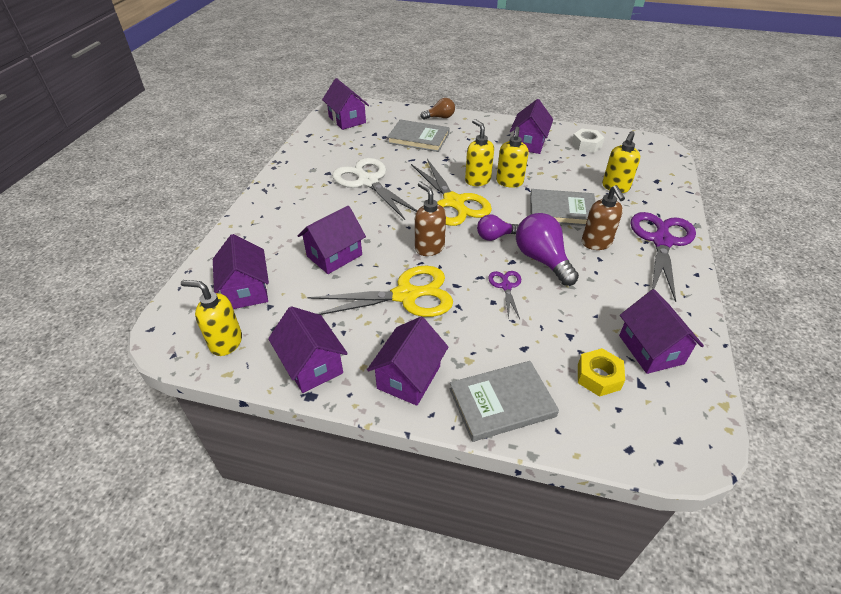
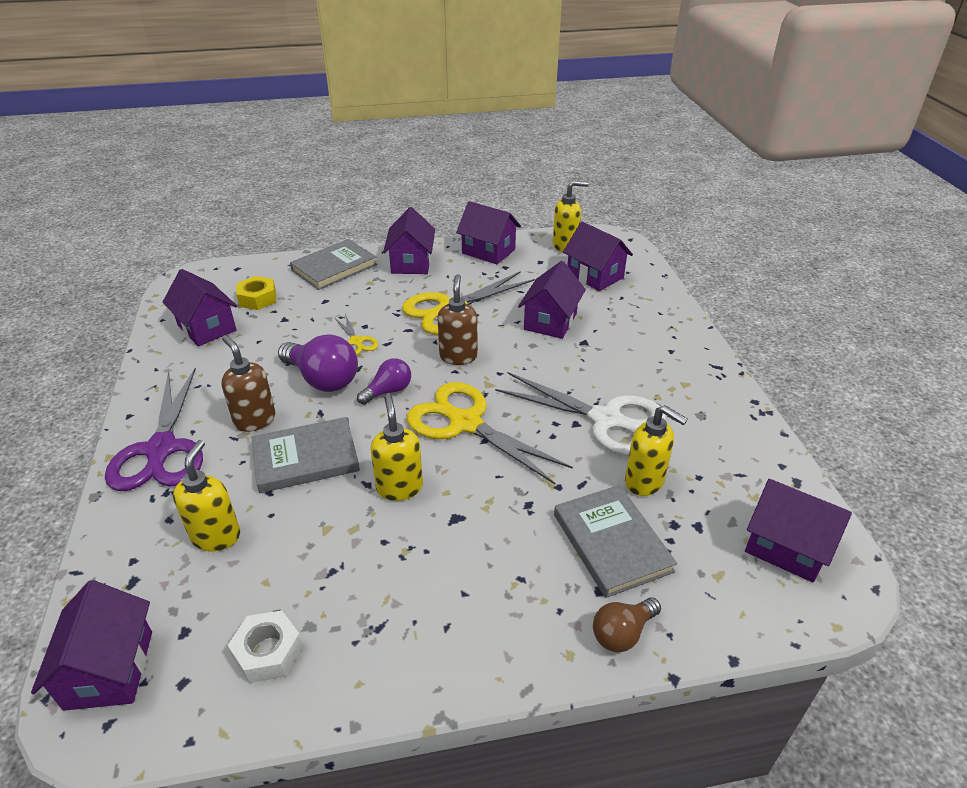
camera: 155 degrees right, 5 degrees down
grey book [387,119,450,152] -> grey book turned 75 degrees clockwise [554,485,677,598]
brown soap dispenser [415,182,446,256] -> brown soap dispenser turned 120 degrees counterclockwise [437,274,478,365]
yellow soap dispenser [465,119,494,186] -> yellow soap dispenser moved to [625,405,688,496]
purple scissors [488,271,521,320] -> yellow scissors [334,314,378,355]
purple house [510,99,553,154] -> purple house moved to [31,580,152,711]

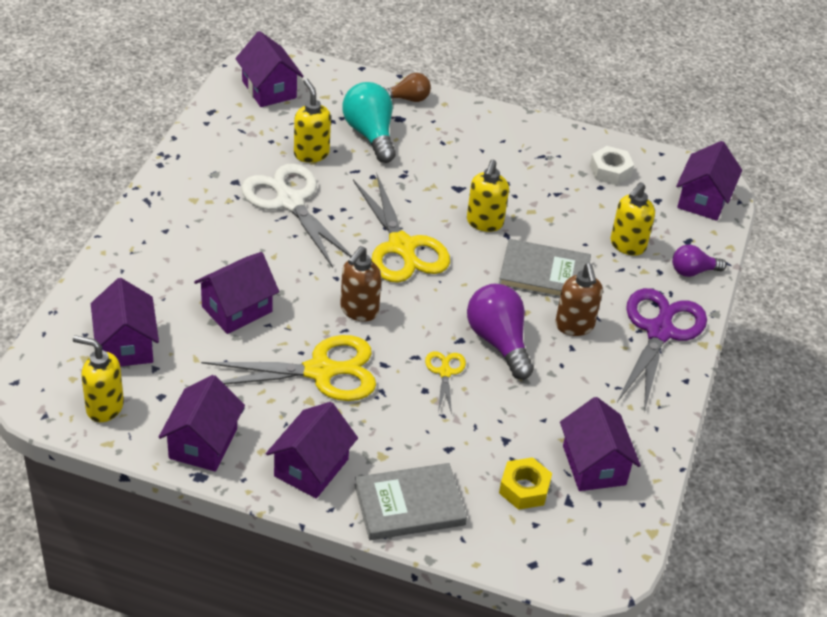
camera: 155 degrees left, 5 degrees up
purple light bulb [357,358,411,405] -> purple light bulb moved to [672,245,727,277]
purple house [456,201,521,264] -> purple house turned 45 degrees clockwise [159,375,245,472]
grey book [554,485,677,598] -> turquoise light bulb [342,82,396,163]

